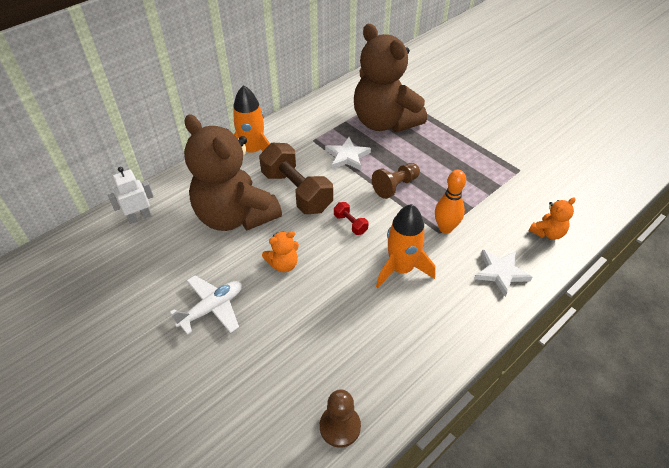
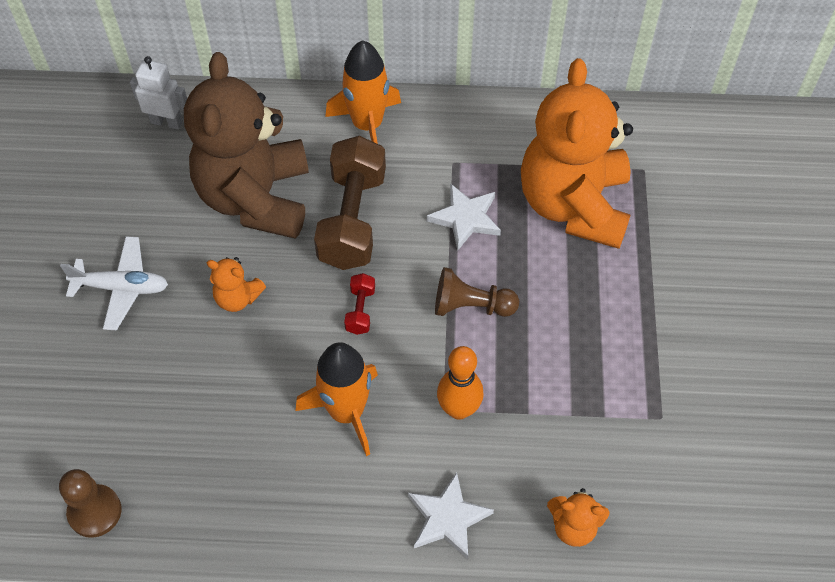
camera: 45 degrees right, 10 degrees up
brown teddy bear [354,24,427,132] -> orange teddy bear [521,58,633,249]

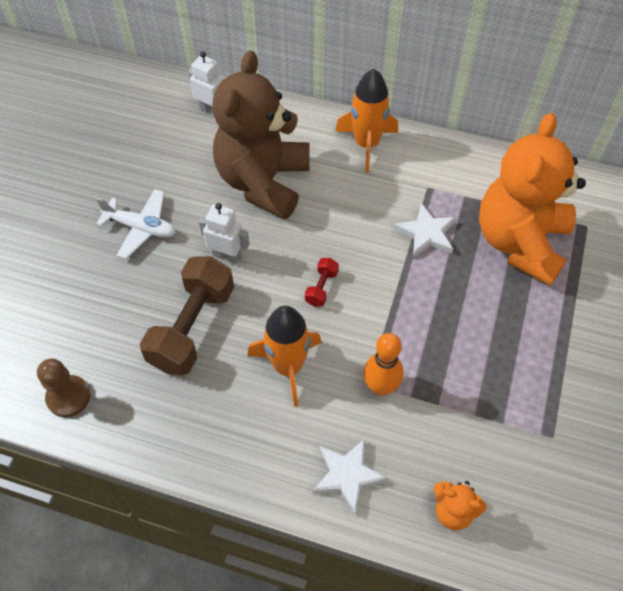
camera: 15 degrees right, 0 degrees up
orange teddy bear [207,257,266,312] -> white robot [199,203,249,264]
brown dumbbell [314,136,386,270] -> brown dumbbell moved to [140,256,234,375]
brown pawn [435,267,519,317] -> none

